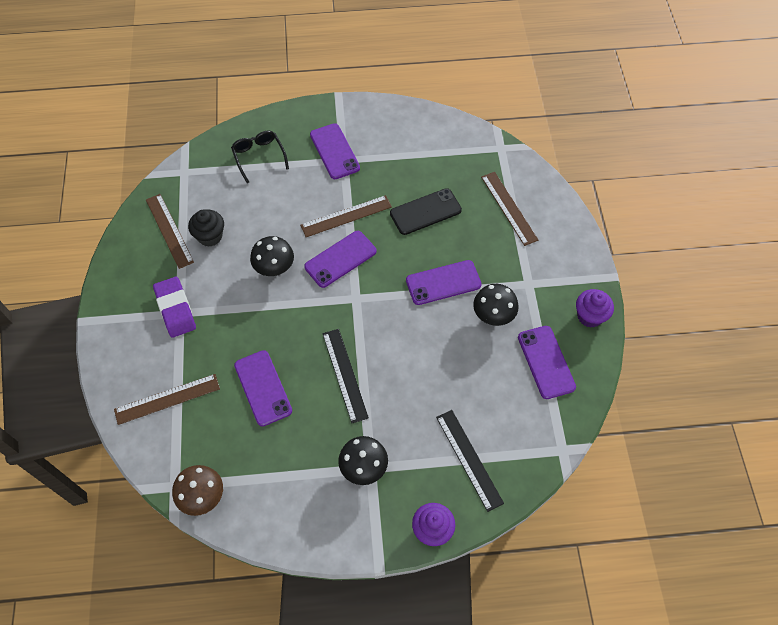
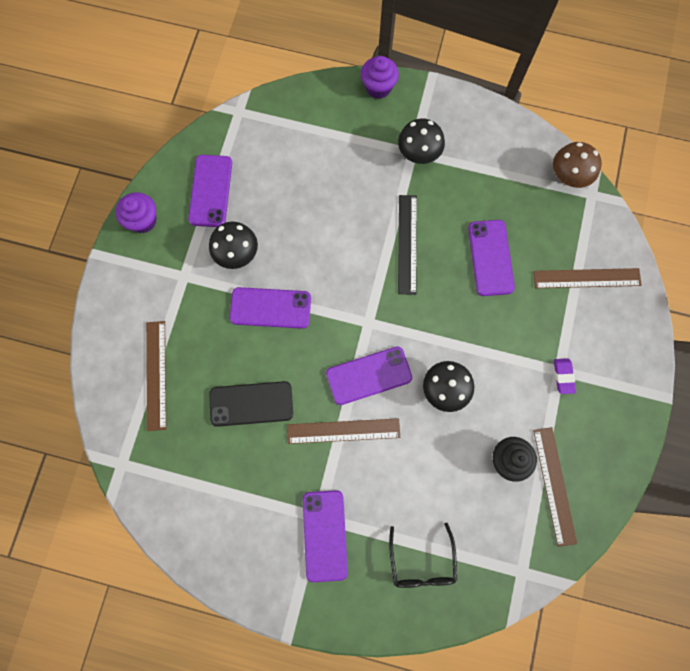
camera: 160 degrees left, 15 degrees up
purple eraser [153,277,196,338] -> purple eraser [554,358,576,394], size x0.54
black ruler [436,410,504,512] -> none

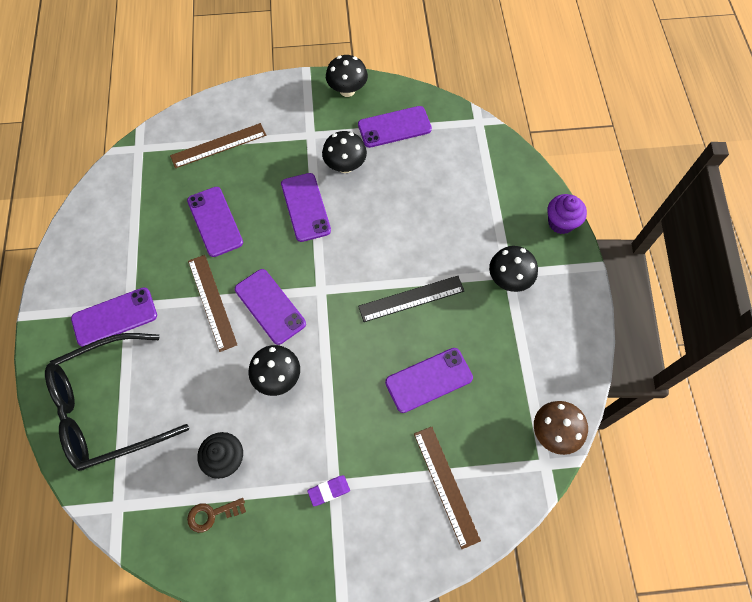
camera: 70 degrees right, 10 degrees down
purple cupcake [115,192,157,233] -> black mushroom [326,55,368,97]
black phone [209,381,293,427] -> purple phone [187,187,243,257]
black glasses [389,523,457,588] -> black glasses [45,333,189,471], size x1.93
brown ruler [533,427,577,547] -> brown key [187,498,246,533]

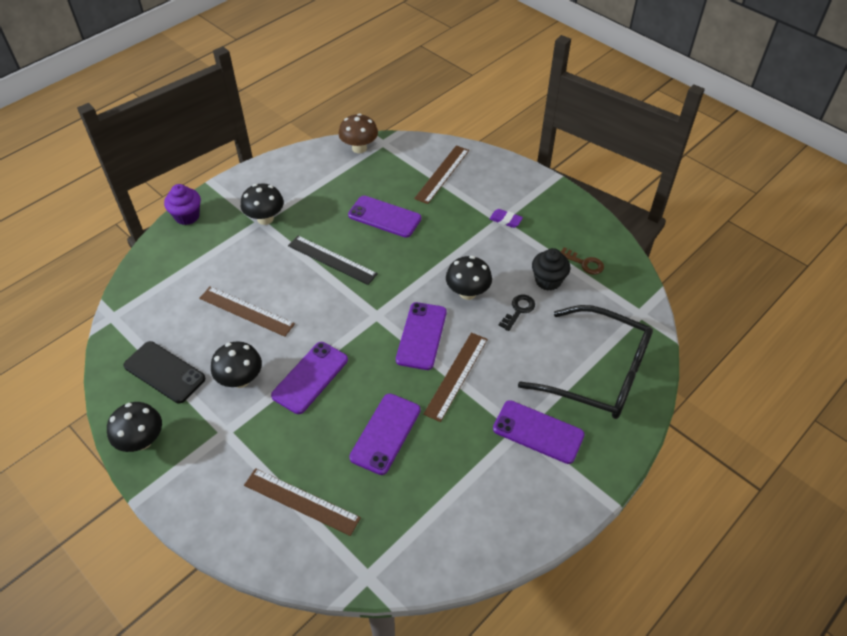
camera: 130 degrees left, 15 degrees down
purple phone [358,106,432,148] -> black phone [124,341,205,403]
none -> brown ruler [199,286,295,337]
none -> black key [498,295,535,331]

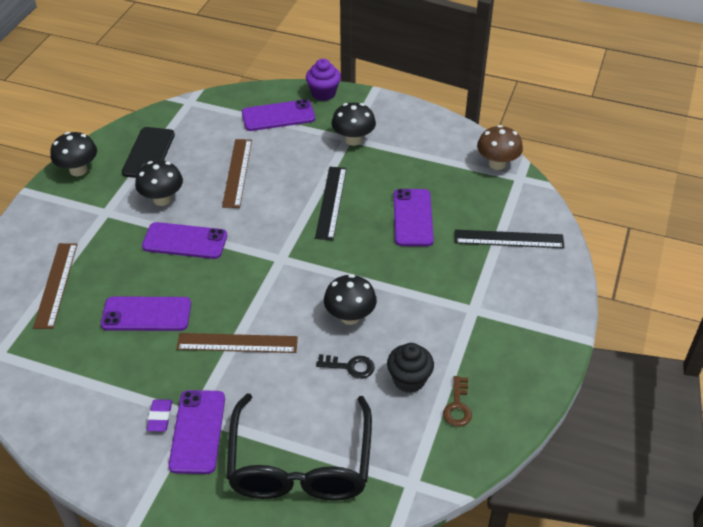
camera: 65 degrees right, 5 degrees down
purple phone [396,302,447,370] -> purple phone moved to [242,99,315,131]
brown ruler [414,145,469,204] -> black ruler [455,230,565,248]
purple eraser [490,209,523,228] -> purple eraser moved to [147,399,172,432]

